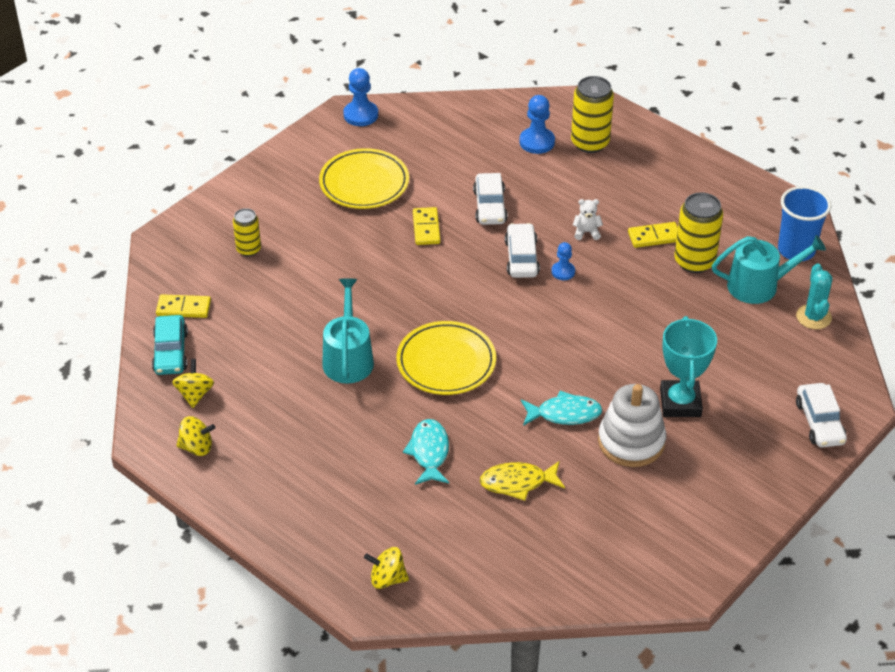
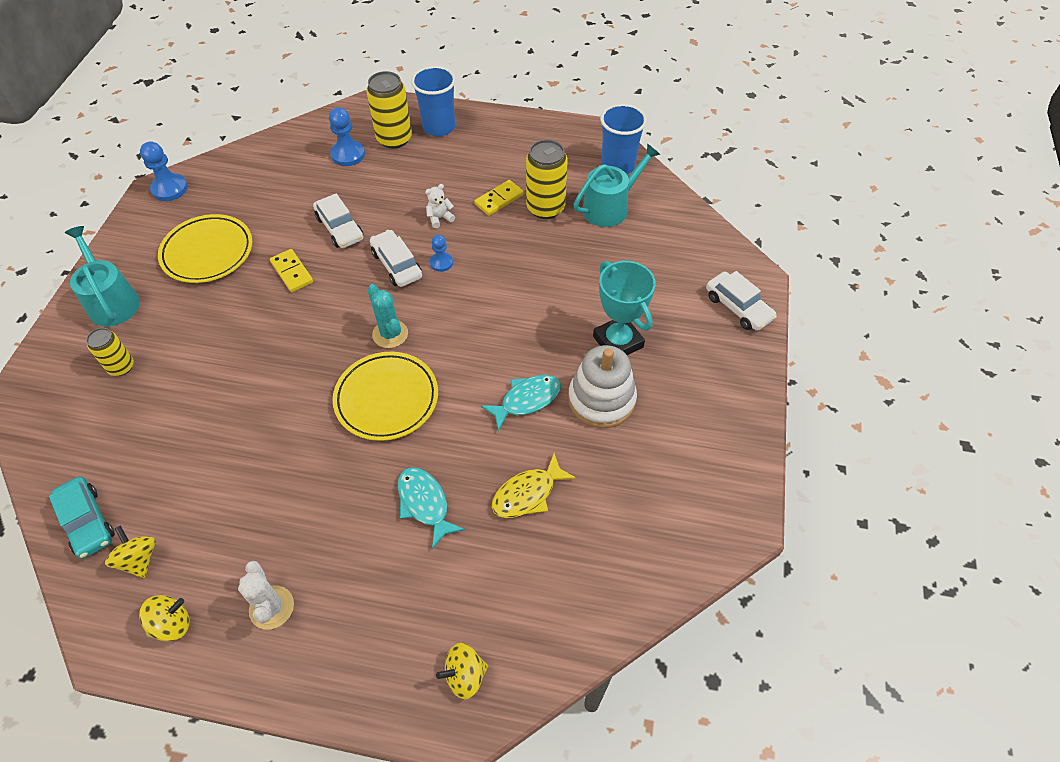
camera: 30 degrees left, 10 degrees up
yellow domino [156,294,211,318] -> none
turquoise watering can [322,278,374,384] -> turquoise watering can moved to [65,226,140,326]
turquoise cactus [796,264,833,329] -> turquoise cactus moved to [368,284,408,348]
none -> white cactus [238,561,294,629]
none -> blue cup [411,66,456,136]

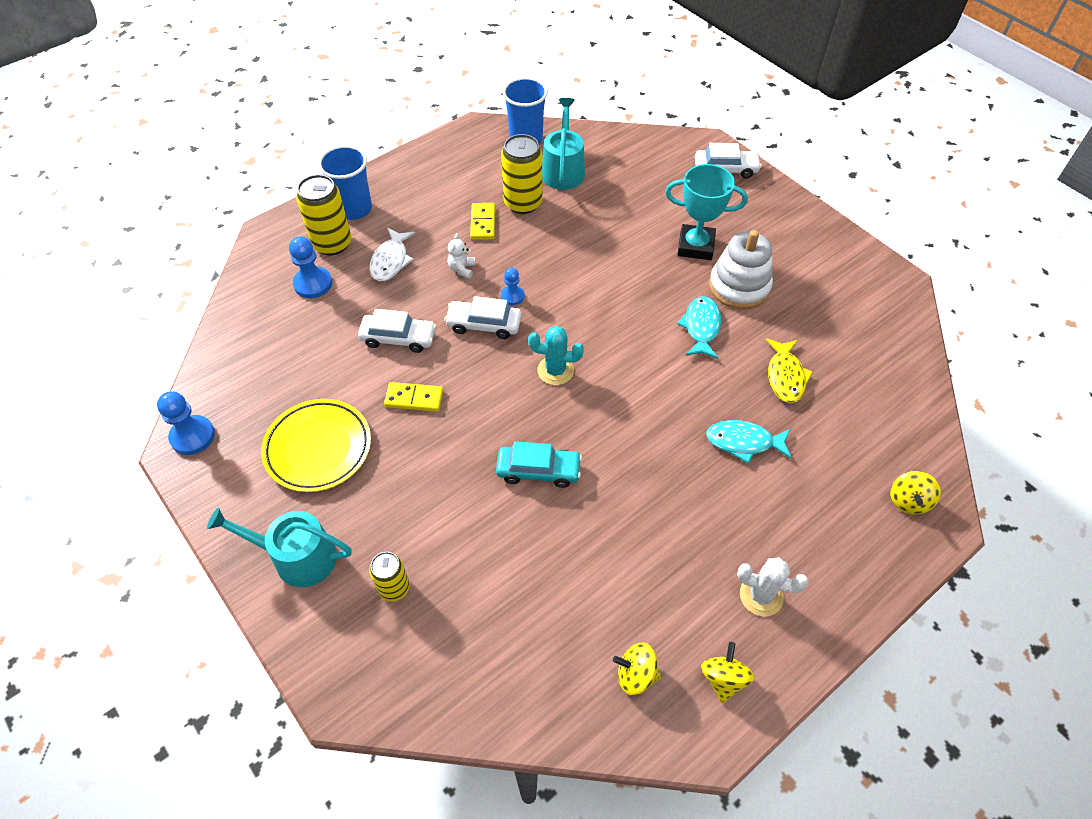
camera: 50 degrees left, 0 degrees up
turquoise car [49,476,115,559] -> turquoise car moved to [496,441,582,488]
yellow plate [333,352,438,441] -> none
none -> white fish [369,228,415,281]

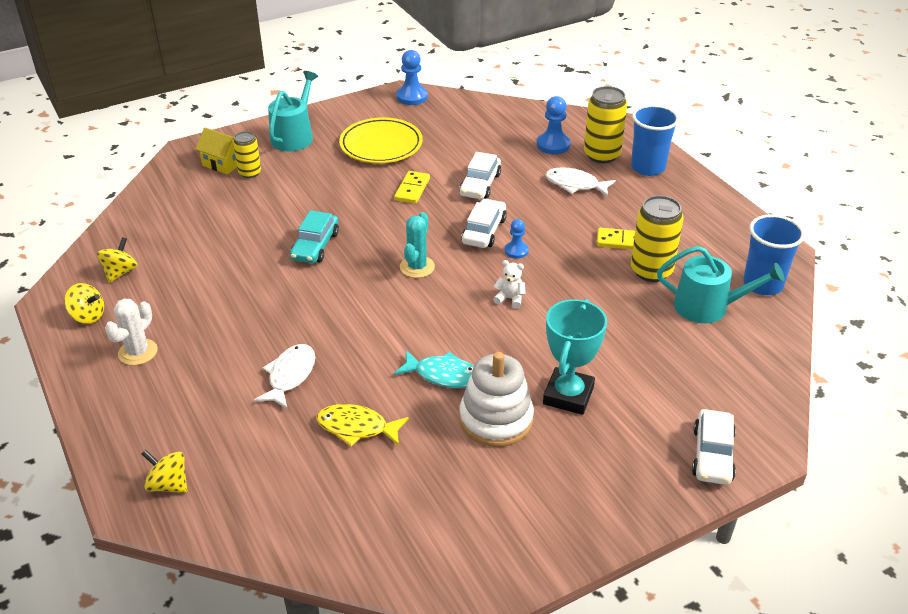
camera: 100 degrees right, 15 degrees down
white teddy bear [448,233,475,279] -> white teddy bear moved to [493,260,525,309]
turquoise fish [706,420,792,463] -> white fish [254,344,315,409]
none -> yellow house [195,128,237,175]

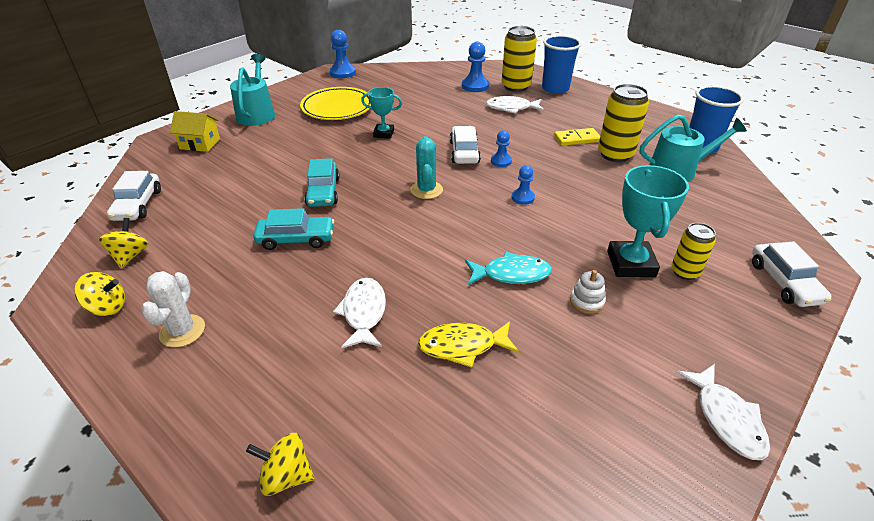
camera: 20 degrees left, 0 degrees up
yellow can [233,131,261,178] -> yellow can moved to [671,223,716,280]
yellow domino [394,171,430,204] -> turquoise trophy [361,87,402,139]
white car [459,152,501,199] -> white car moved to [107,171,161,221]
white stacking toy [459,352,534,447] -> white stacking toy [570,270,606,314], size x0.46
white teddy bear [493,260,525,309] -> blue pawn [512,165,535,205]
none -> turquoise car [253,208,334,250]
none -> white fish [676,364,770,460]

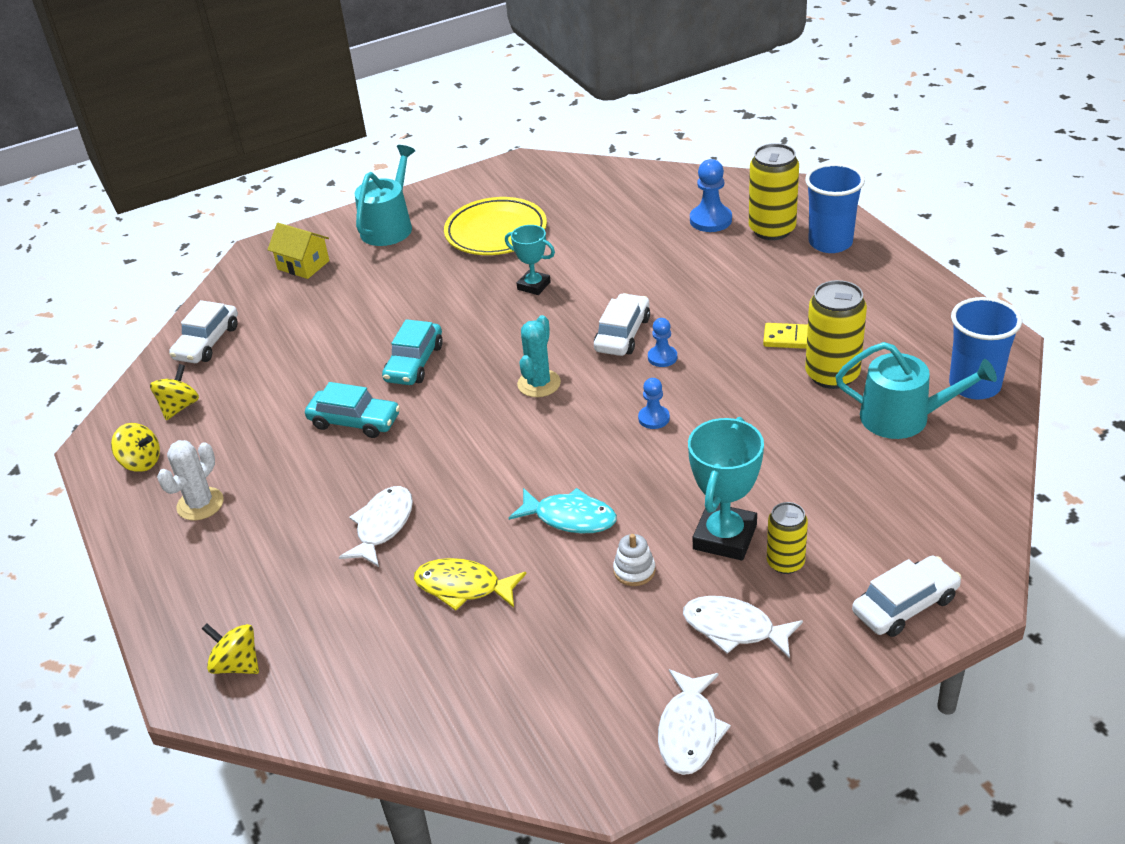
camera: 25 degrees right, 0 degrees up
blue pawn [329,30,356,78] -> none
white fish [486,96,544,114] -> white fish moved to [683,596,803,659]
white car [752,241,832,307] -> white car turned 135 degrees counterclockwise [852,556,962,637]

